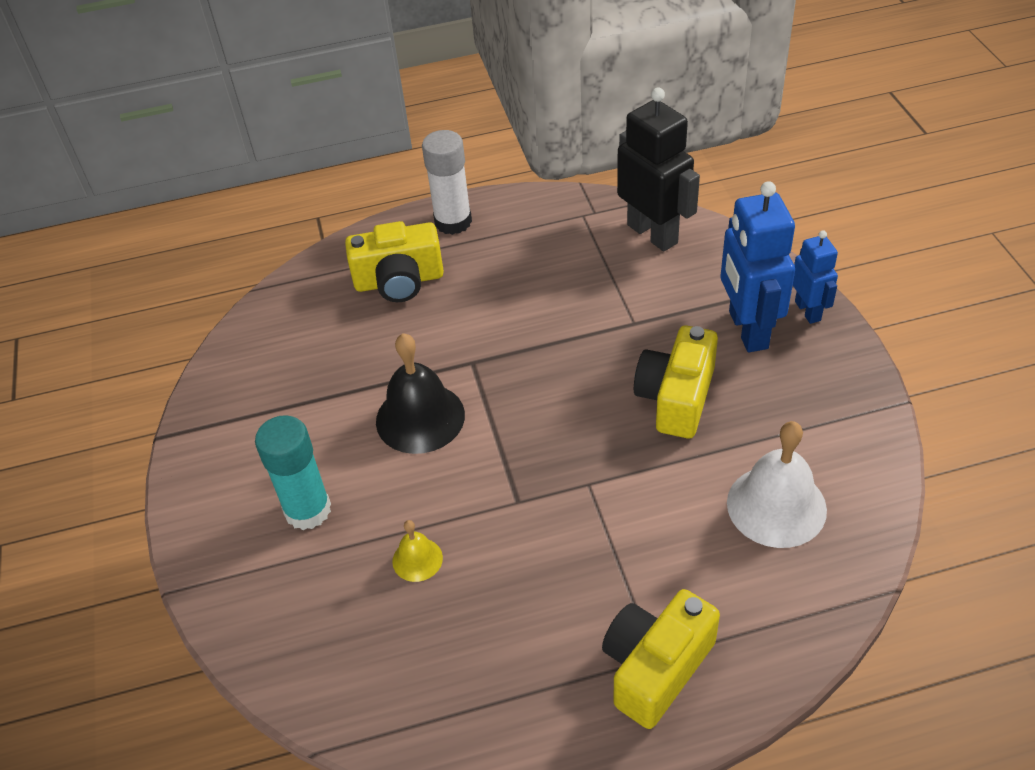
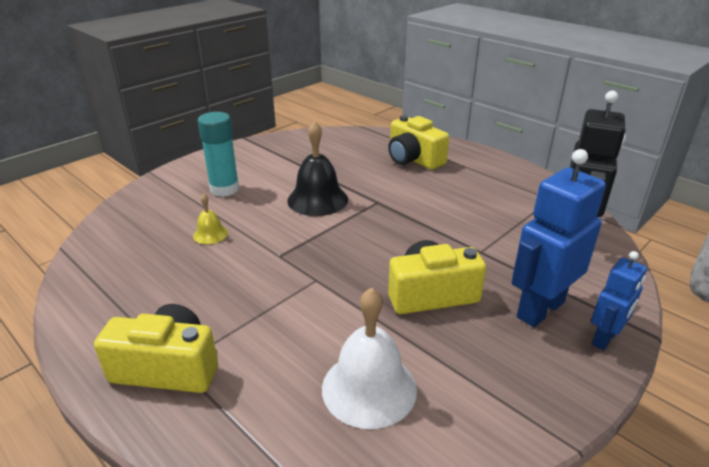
camera: 55 degrees right, 15 degrees down
white glue stick [422,130,472,235] -> none

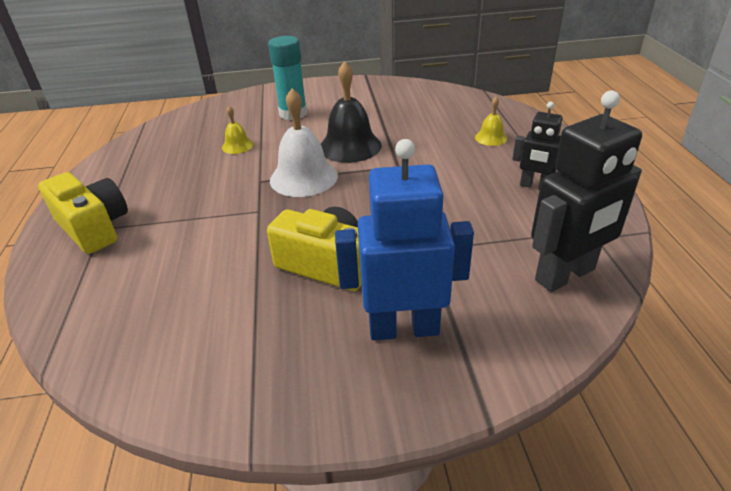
camera: 40 degrees right, 5 degrees up
white bell [322,287,417,429] -> white bell moved to [270,88,338,197]
yellow camera [388,115,449,170] -> yellow bell [475,97,507,146]
blue robot [591,251,647,350] -> none
none -> black robot [512,102,563,190]

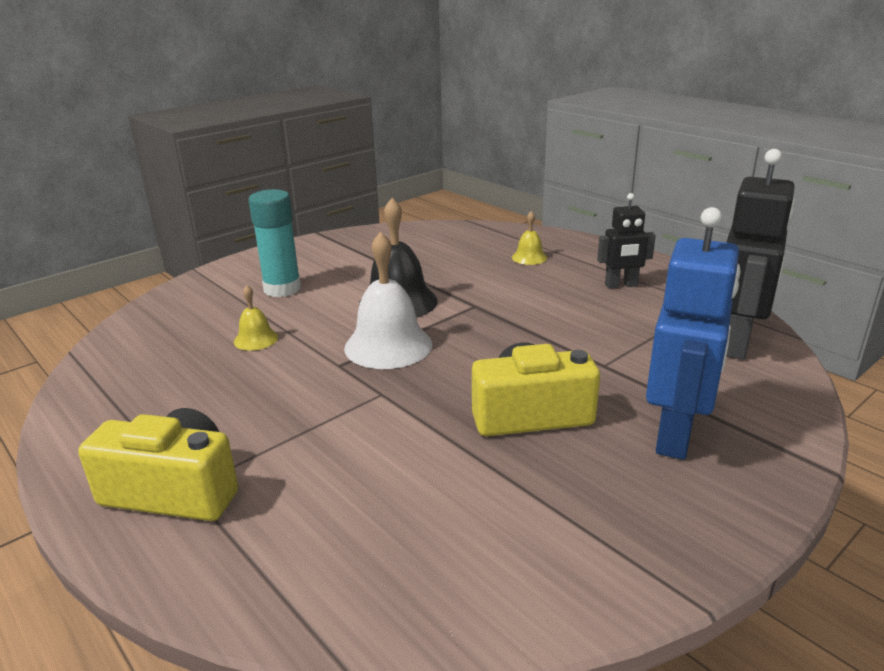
camera: 35 degrees left, 10 degrees down
blue robot [335,139,474,340] -> blue robot turned 150 degrees clockwise [646,207,741,460]

